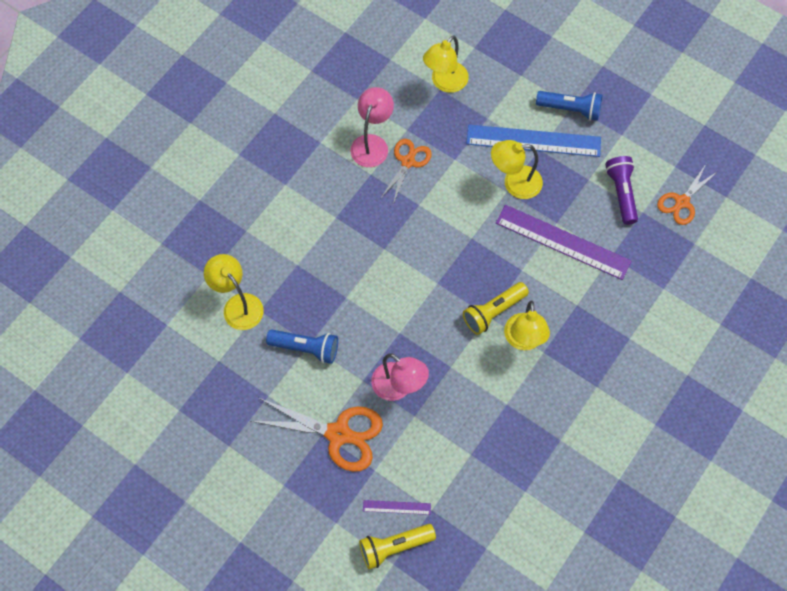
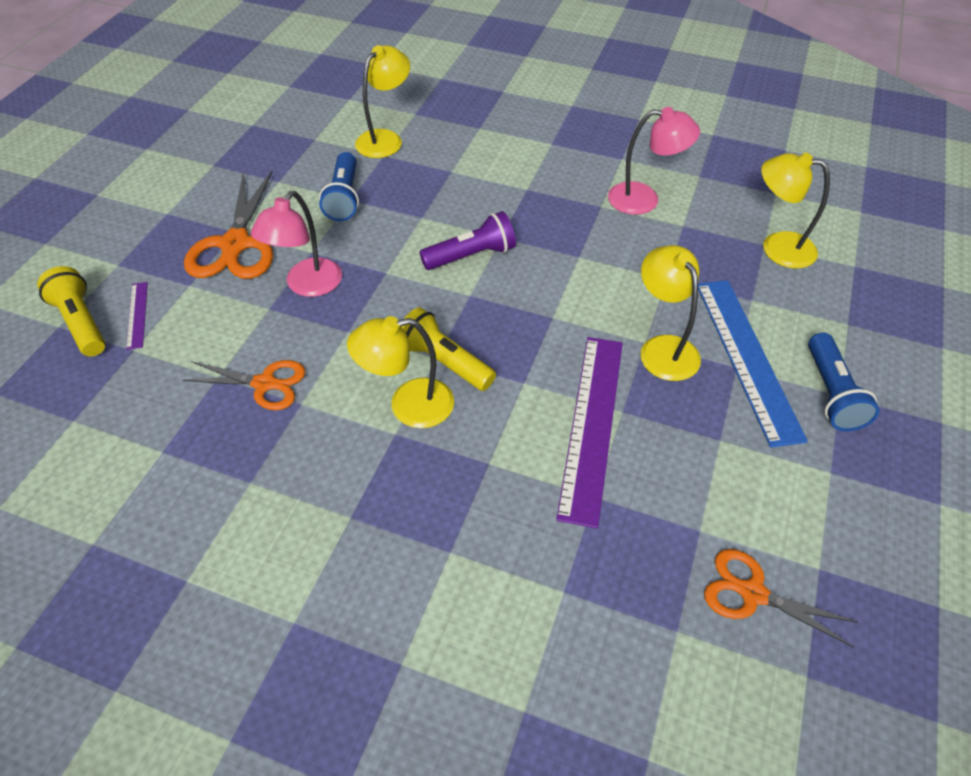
camera: 75 degrees right, 15 degrees down
orange scissors [380,139,432,204] -> orange scissors moved to [182,360,305,410]
purple flashlight [605,156,638,225] -> purple flashlight moved to [420,211,516,270]

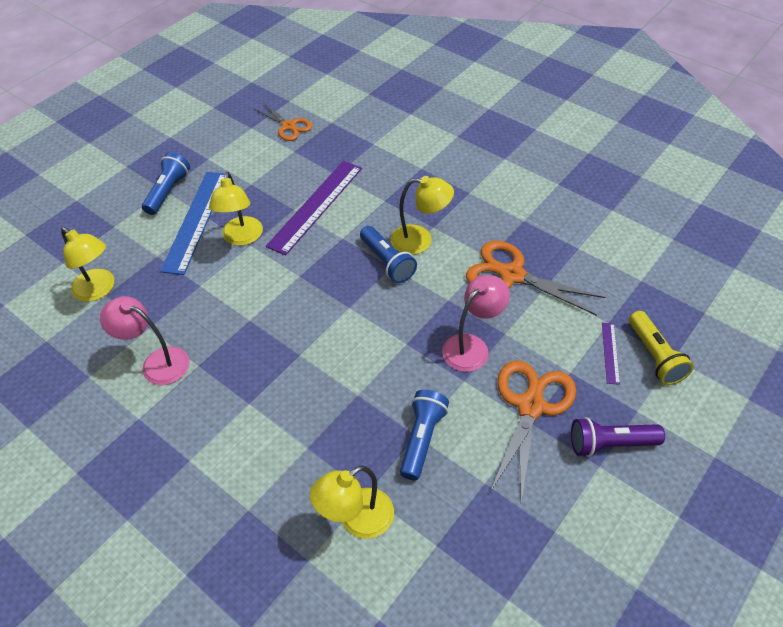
camera: 160 degrees left, 0 degrees up
orange scissors [182,360,305,410] -> orange scissors [466,241,605,316], size x1.61
yellow flashlight [401,307,496,391] -> blue flashlight [360,226,417,283]
purple flashlight [420,211,516,270] -> purple flashlight moved to [571,417,665,457]

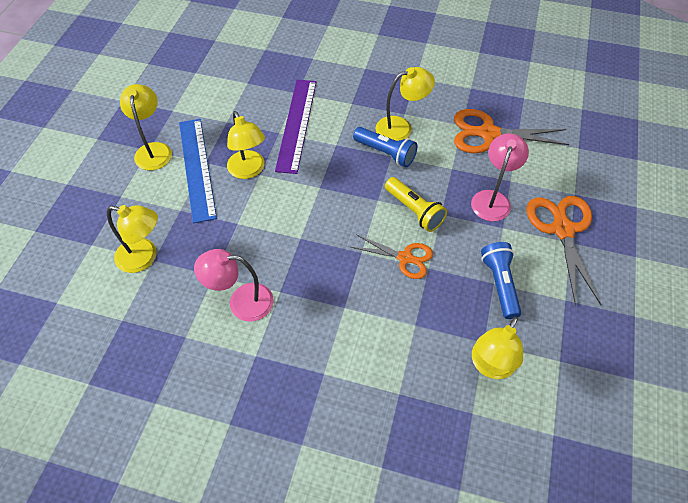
camera: 25 degrees left, 5 degrees up
blue flashlight [142,152,190,215] -> yellow lamp [120,84,172,170]
orange scissors [253,102,312,141] -> orange scissors moved to [351,234,433,279]
purple flashlight [571,417,665,457] -> none
purple ruler [602,323,620,385] -> none
yellow flashlight [629,311,694,385] -> yellow flashlight moved to [385,177,447,232]

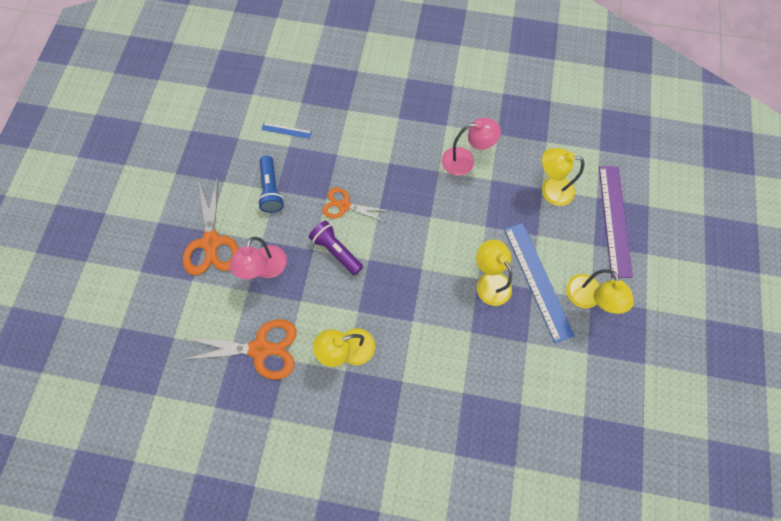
camera: 175 degrees right, 15 degrees up
purple ruler [275,80,317,174] -> purple ruler moved to [599,166,633,278]
blue flashlight [353,127,418,167] -> none
yellow flashlight [385,177,447,232] -> purple flashlight [309,221,363,275]
yellow lamp [472,317,523,379] -> blue ruler [261,123,312,139]

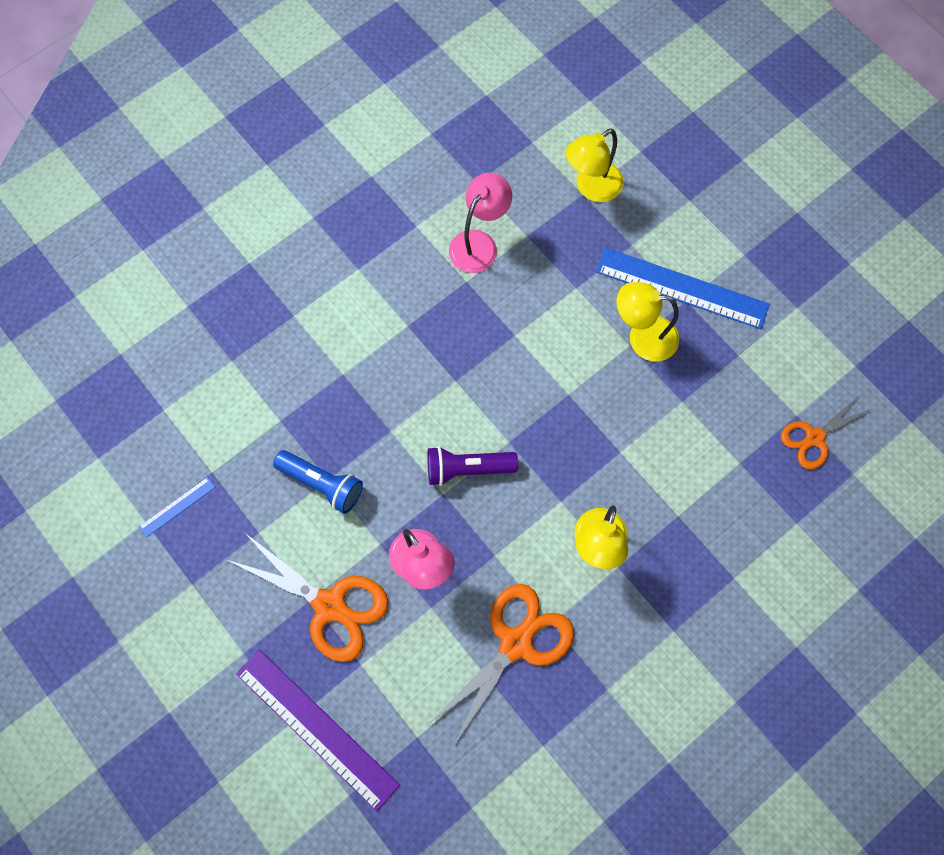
camera: 50 degrees left, 0 degrees up
blue ruler [261,123,312,139] -> blue ruler moved to [139,477,215,538]
orange scissors [322,188,386,222] -> orange scissors moved to [781,394,874,469]
yellow lamp [566,269,634,314] -> none
purple ruler [599,166,633,278] -> purple ruler moved to [236,649,400,811]

